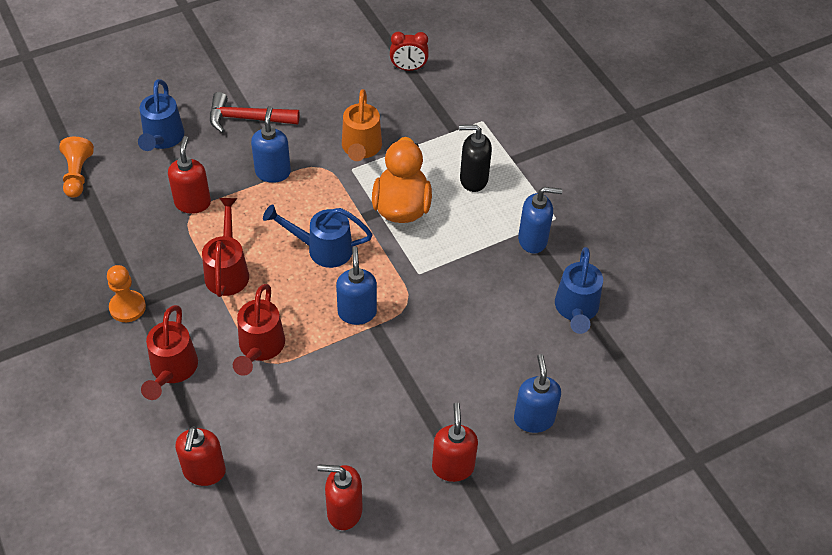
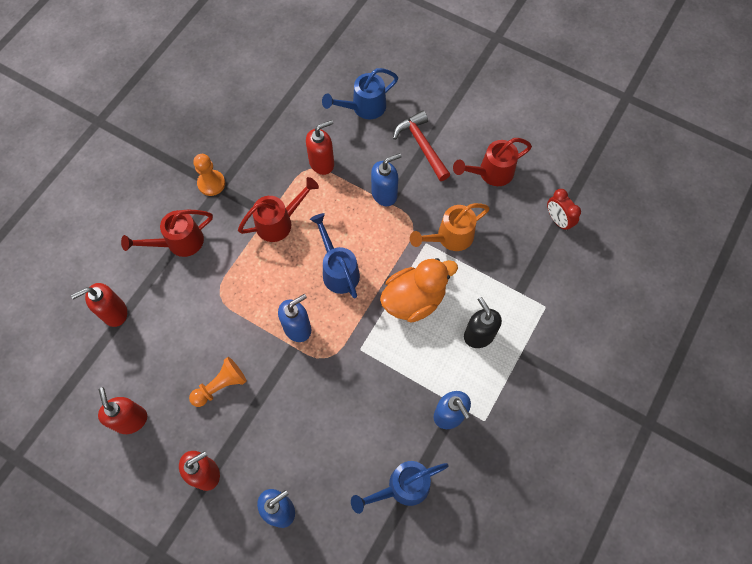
camera: 60 degrees right, 15 degrees up
orange pawn [59,137,94,197] -> orange pawn moved to [189,357,247,407]
red watering can [233,284,285,376] -> red watering can moved to [453,138,532,186]

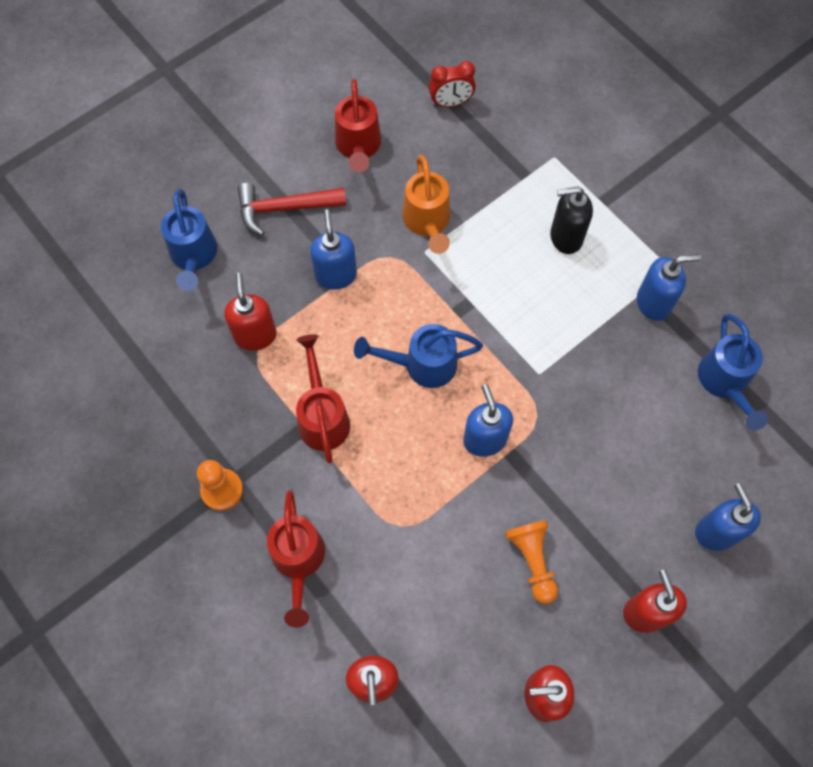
camera: 70 degrees left, 0 degrees up
orange duck [380,258,458,323] -> none

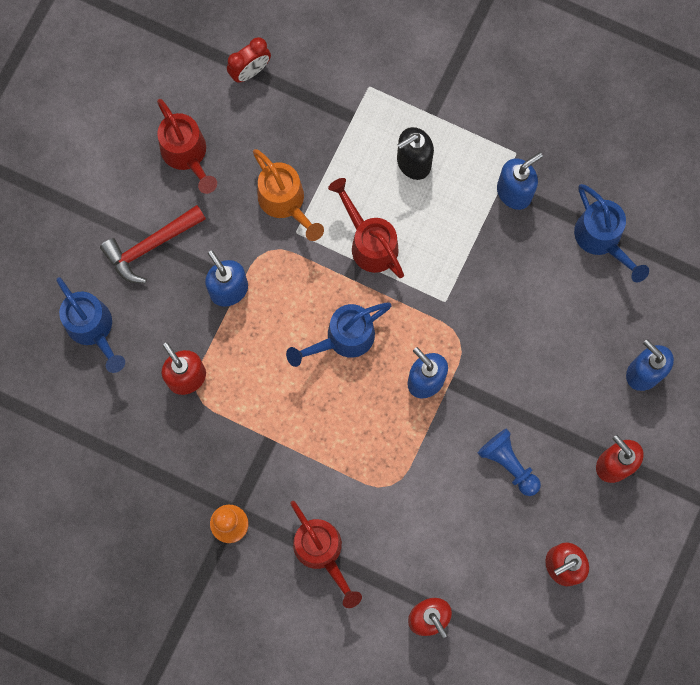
camera: 25 degrees left, 10 degrees up
red watering can [296,334,350,463] -> red watering can moved to [328,178,404,278]
orange pawn [505,520,558,604] -> blue pawn [478,429,541,496]

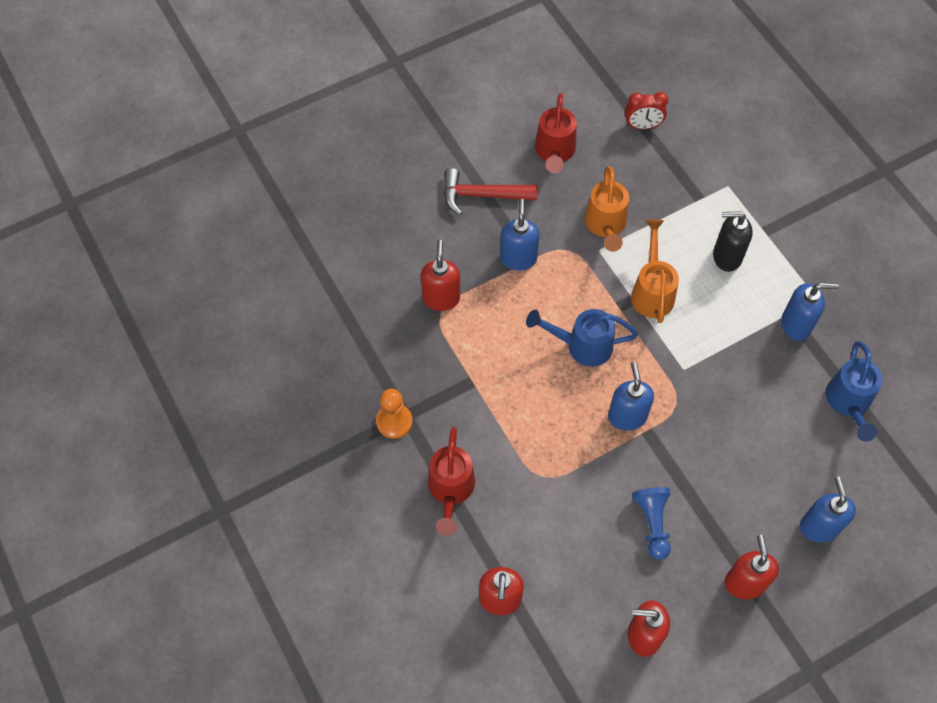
camera: 35 degrees right, 15 degrees down
blue watering can [56,277,125,373] -> none
red watering can [328,178,404,278] -> orange watering can [631,219,679,323]

